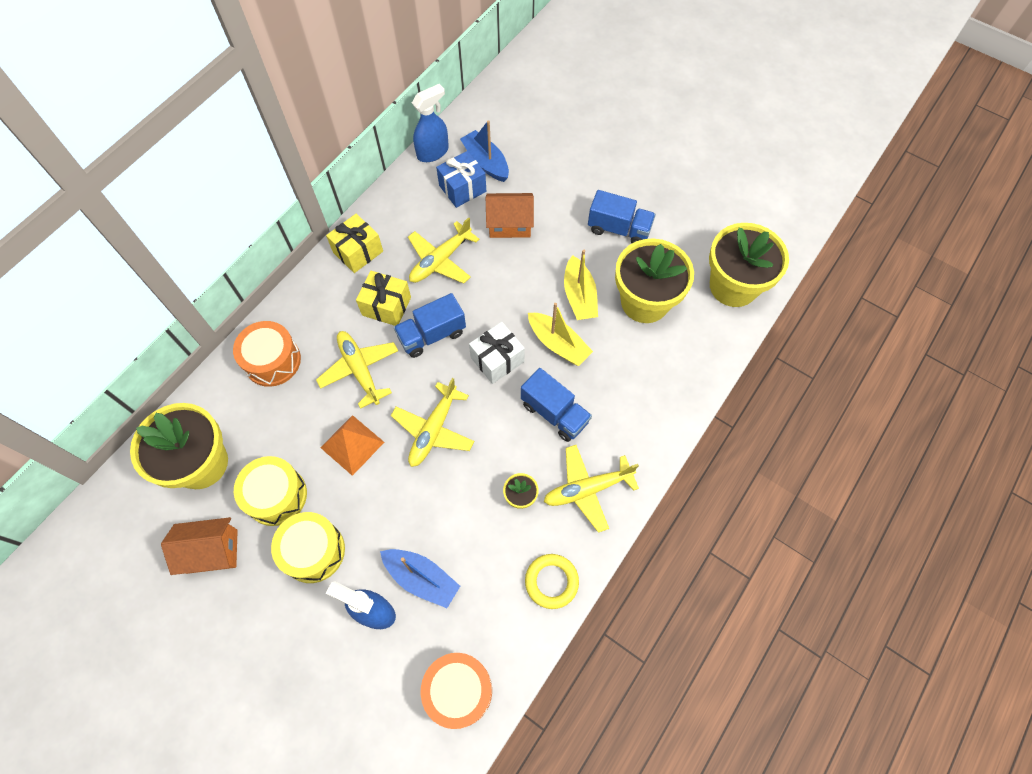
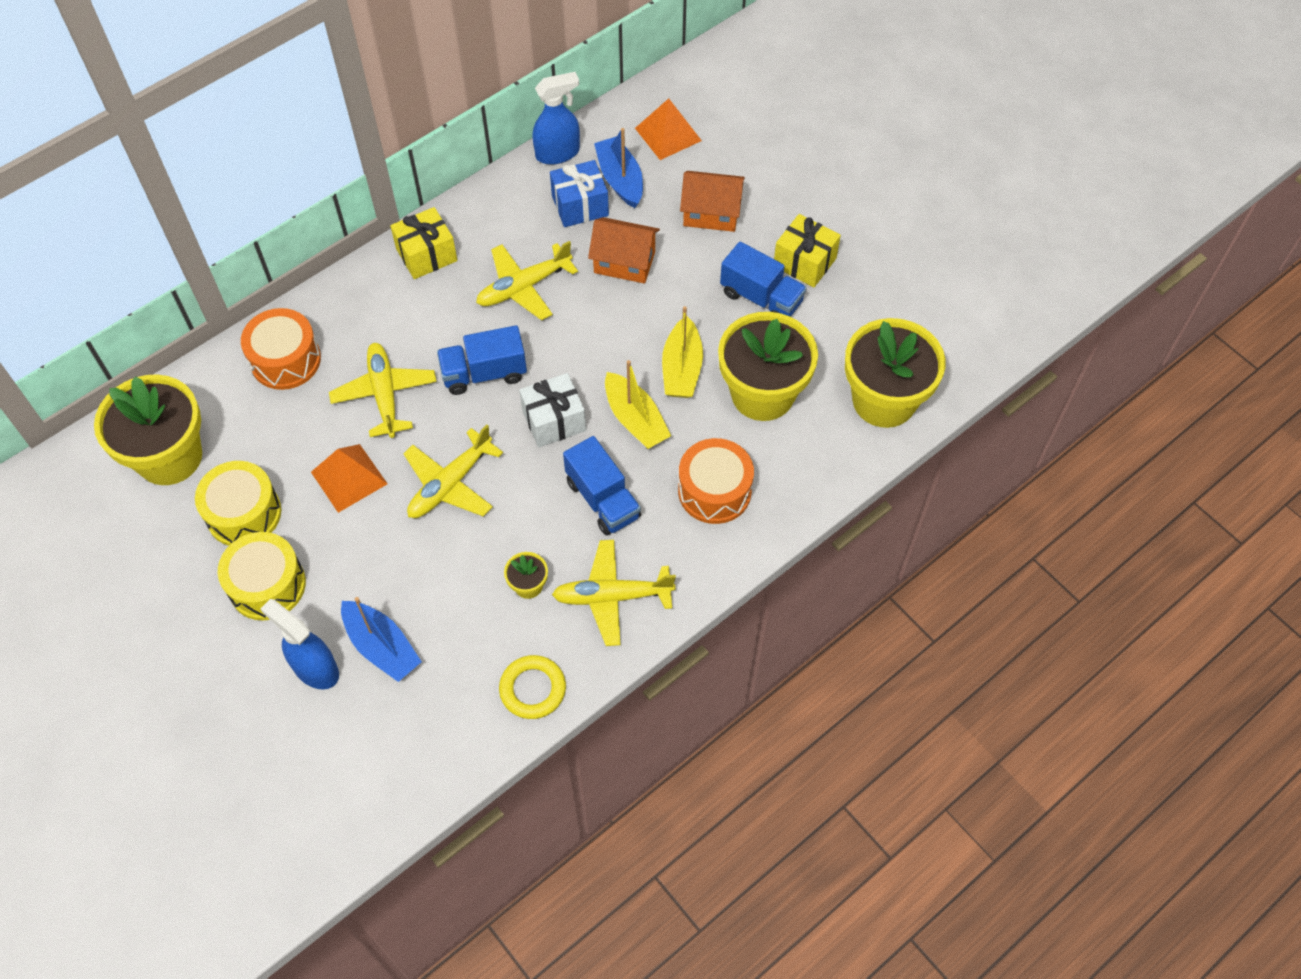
camera: 15 degrees right, 5 degrees down
orange house [161,517,238,575] -> orange house moved to [680,171,745,232]
yellow gift [356,271,411,326] -> yellow gift moved to [774,214,841,287]
orange drum [421,653,492,729] -> orange drum moved to [678,438,754,524]
none -> orange pyramid [635,98,702,160]

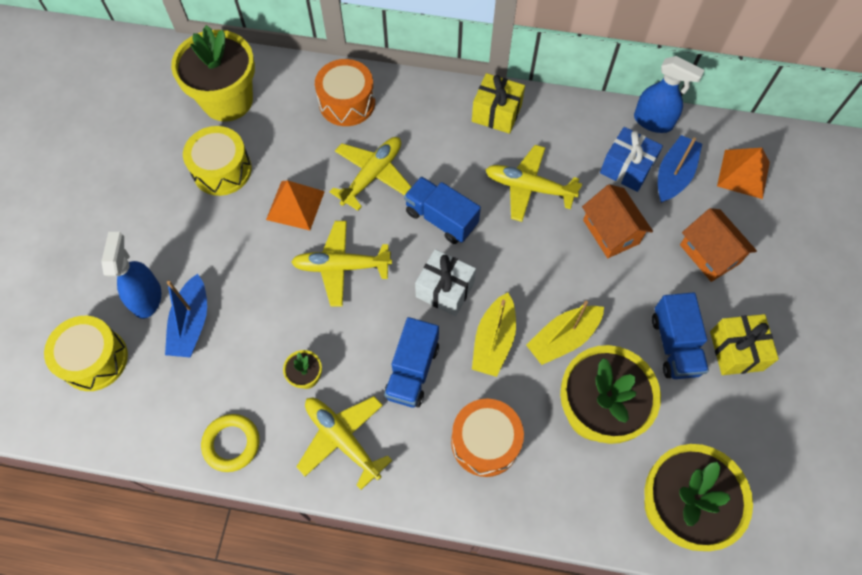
camera: 50 degrees right, 5 degrees up
yellow drum [218,532,306,621] -> yellow drum moved to [44,316,128,391]

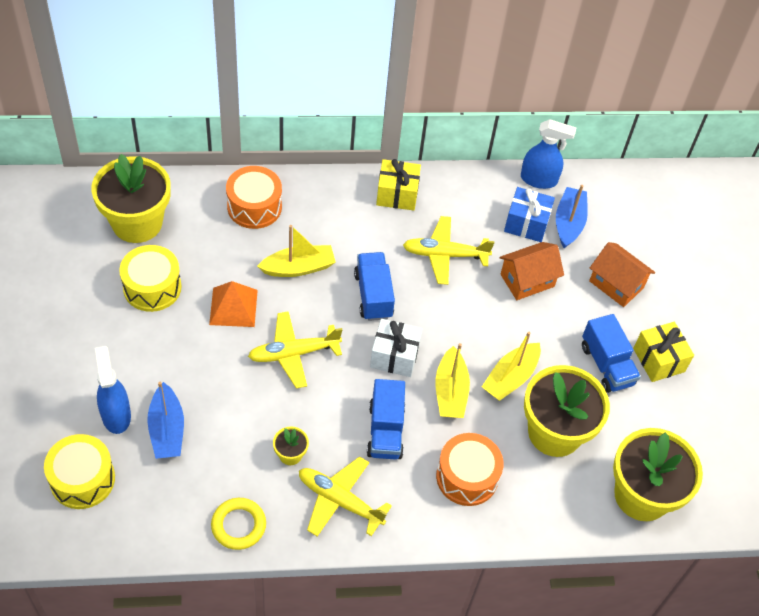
camera: 20 degrees left, 10 degrees down
yellow plane [330,137,411,211] -> yellow boat [257,225,336,277]
blue truck [404,176,481,244] -> blue truck turned 60 degrees clockwise [354,252,395,321]
orange house [582,184,653,258] -> orange house turned 75 degrees counterclockwise [500,242,564,300]
orange pyramid [717,148,770,199] -> none

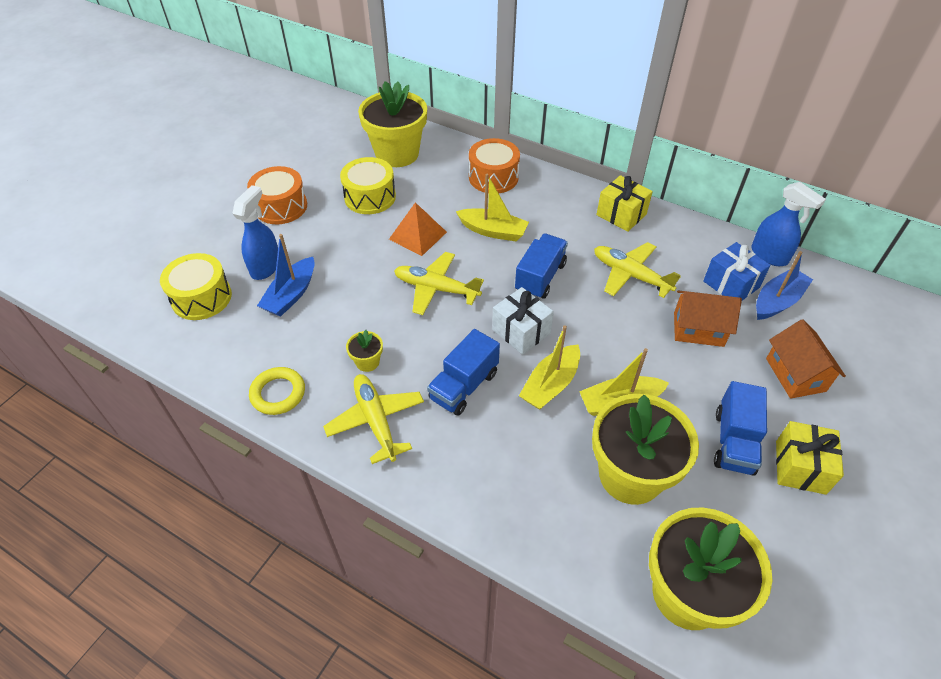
camera: 40 degrees right, 5 degrees down
orange drum [436,433,504,506] -> orange drum moved to [247,166,307,224]

